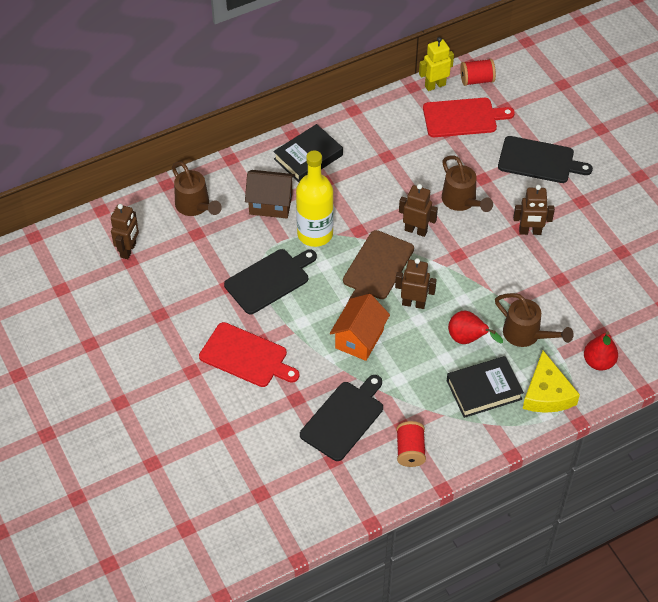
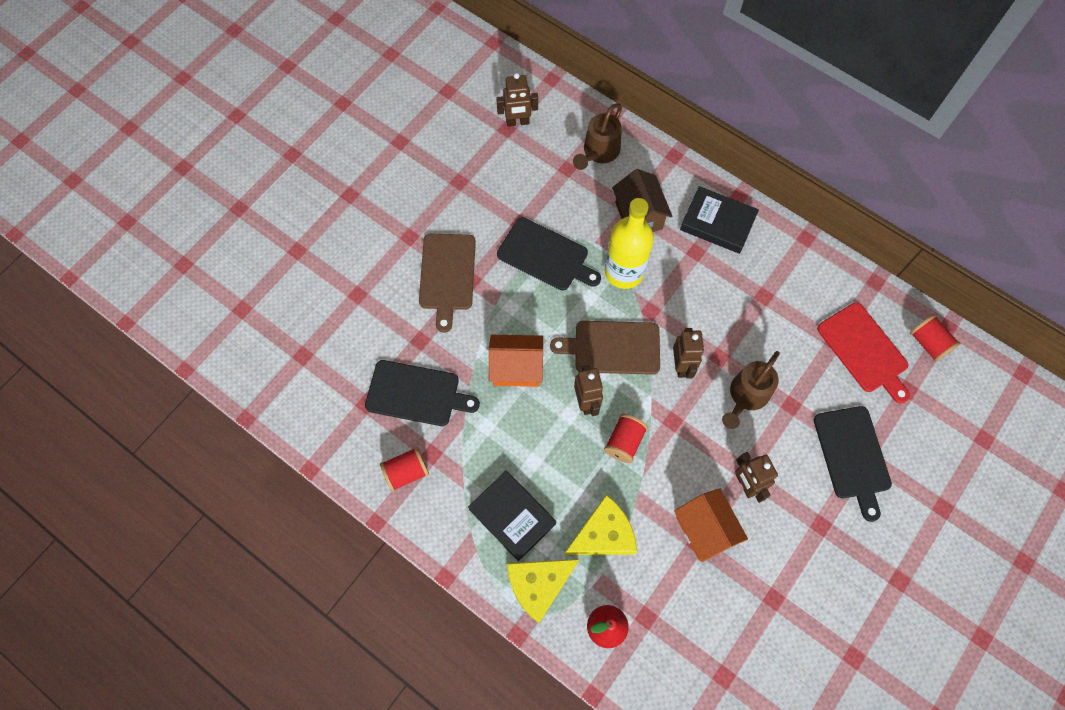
camera: 65 degrees right, 15 degrees up
red cutting board [199,322,299,387] -> brown cutting board [419,234,476,333]
yellow robot [419,37,454,91] -> none
red pear [448,311,503,344] -> none
brown watering can [495,293,573,347] -> yellow cheese [564,494,637,555]
none -> red spool [604,414,648,463]
none -> orange house [674,489,748,562]

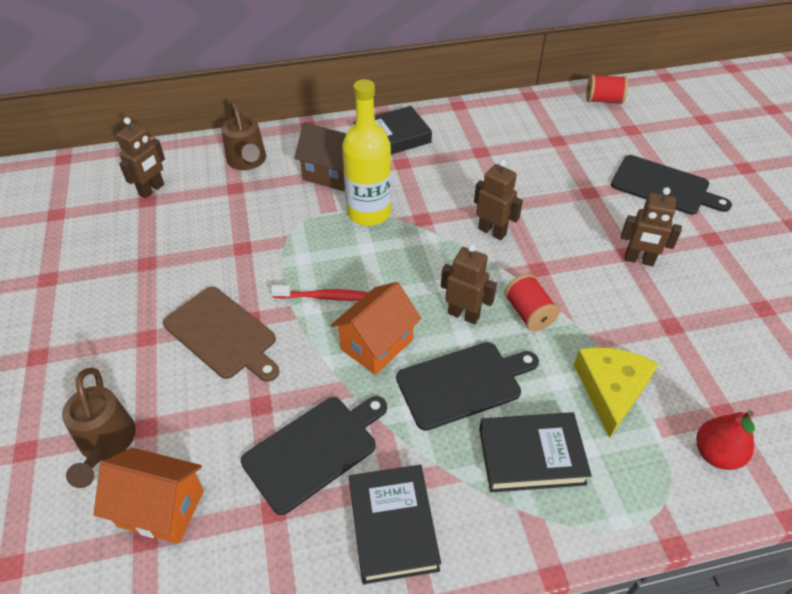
camera: 50 degrees left, 20 degrees down
red spool [380,447,429,492] -> black book [349,465,441,584]
black cutting board [497,217,601,291] -> black cutting board moved to [396,342,539,431]
yellow cheese [507,559,579,623] -> none
brown cutting board [550,321,660,375] -> none
orange house [674,489,748,562] -> orange house moved to [94,448,204,544]
brown watering can [722,351,780,429] -> brown watering can moved to [62,368,136,488]
red cutting board [817,302,910,404] -> none
none -> red toothbrush [271,285,369,301]

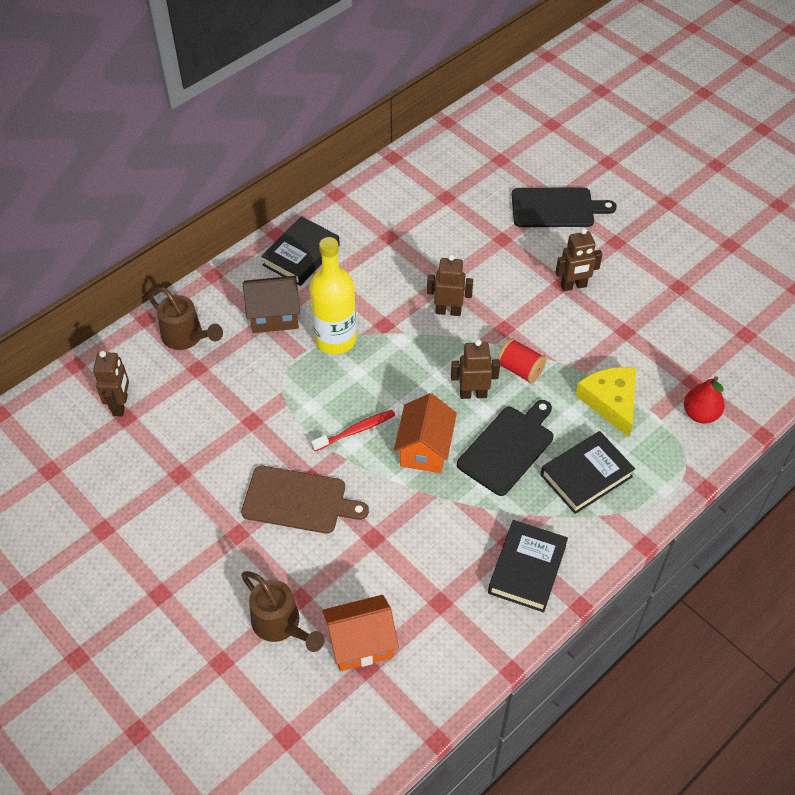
camera: 30 degrees left, 5 degrees up
black cutting board [241,396,387,515] -> none
black book [349,465,441,584] -> black book turned 60 degrees clockwise [488,520,568,612]
red spool [586,74,628,104] -> none

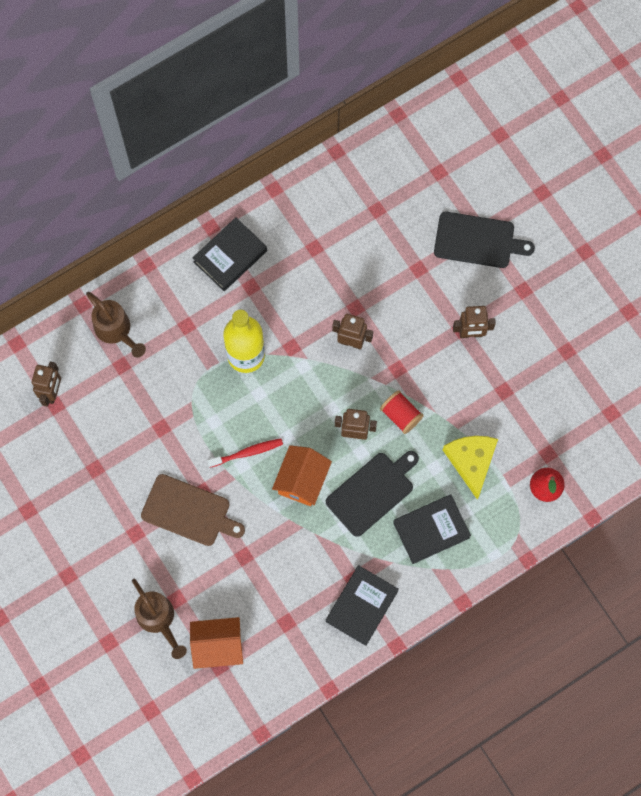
camera: 10 degrees right, 20 degrees up
brown house [243,276,300,333] -> none

